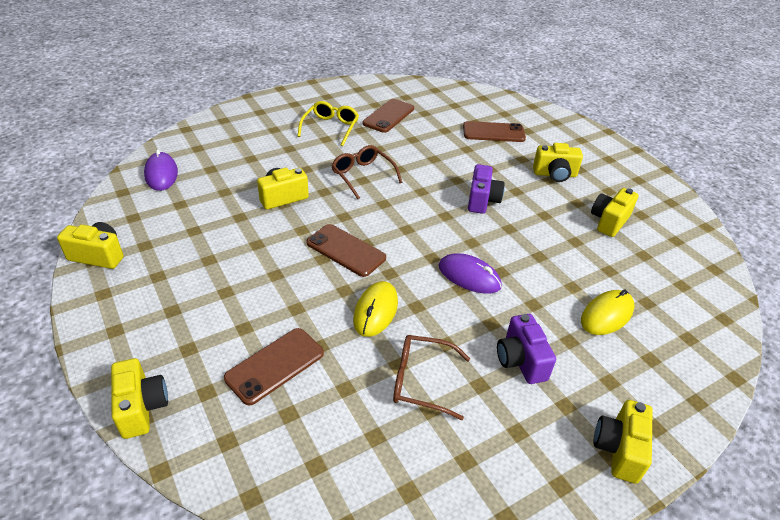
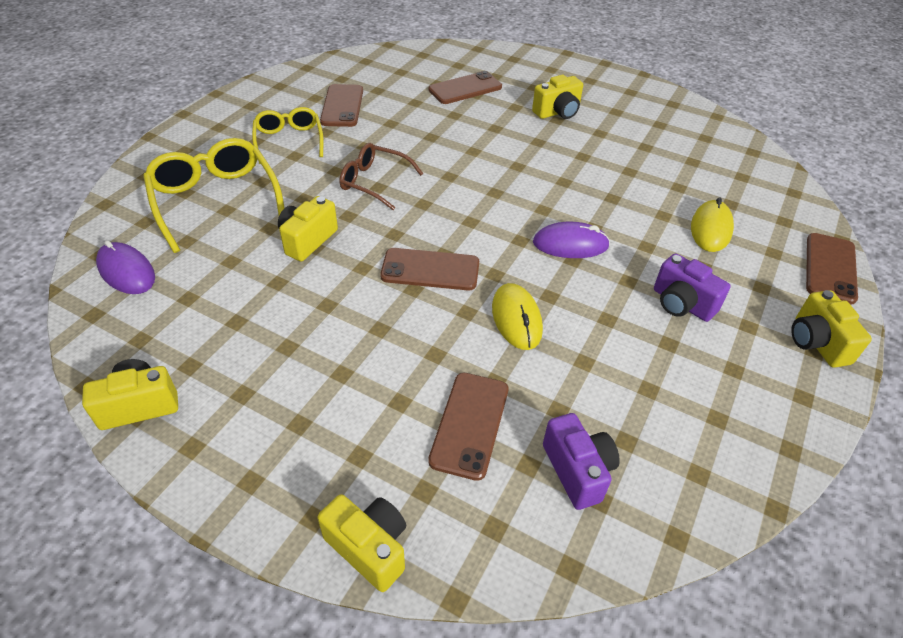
camera: 30 degrees left, 5 degrees up
brown glasses [393,335,470,420] -> none
purple camera [468,164,505,214] -> purple camera moved to [543,413,620,510]
yellow camera [591,188,638,237] -> none
none -> yellow glasses [143,138,284,253]
none -> brown phone [806,233,858,304]

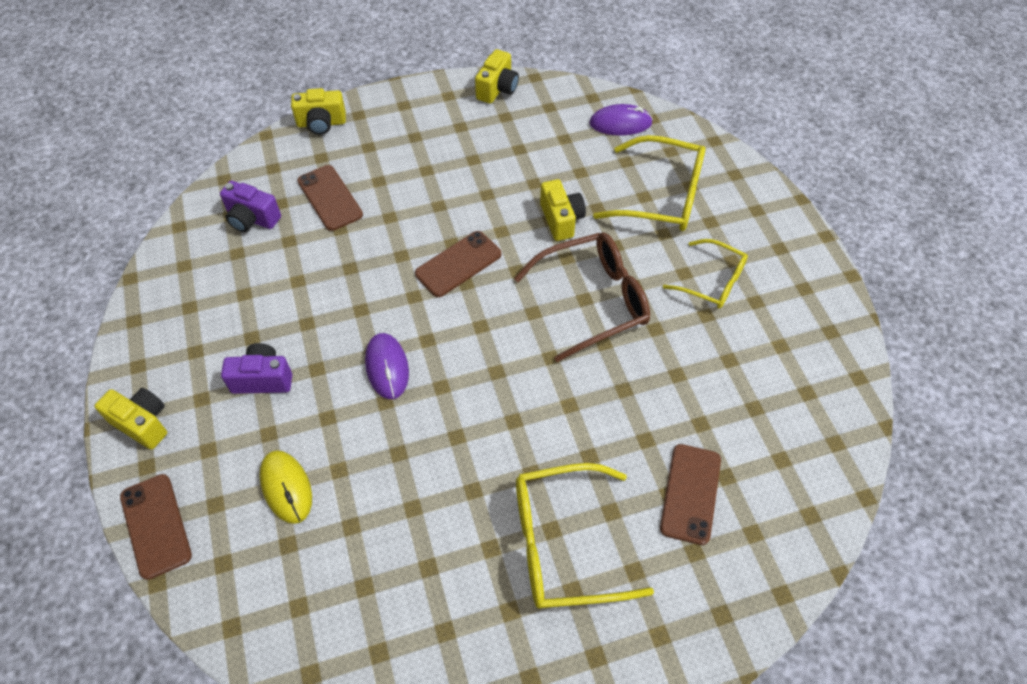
camera: 135 degrees right, 10 degrees up
brown phone [320,84,363,127] -> none
brown glasses [340,143,424,210] -> brown glasses [514,232,650,362], size x1.59
yellow mouse [492,283,543,350] -> none
yellow camera [532,75,583,119] -> yellow glasses [516,463,654,609]
purple mouse [533,222,610,258] -> purple mouse turned 60 degrees counterclockwise [365,333,409,399]

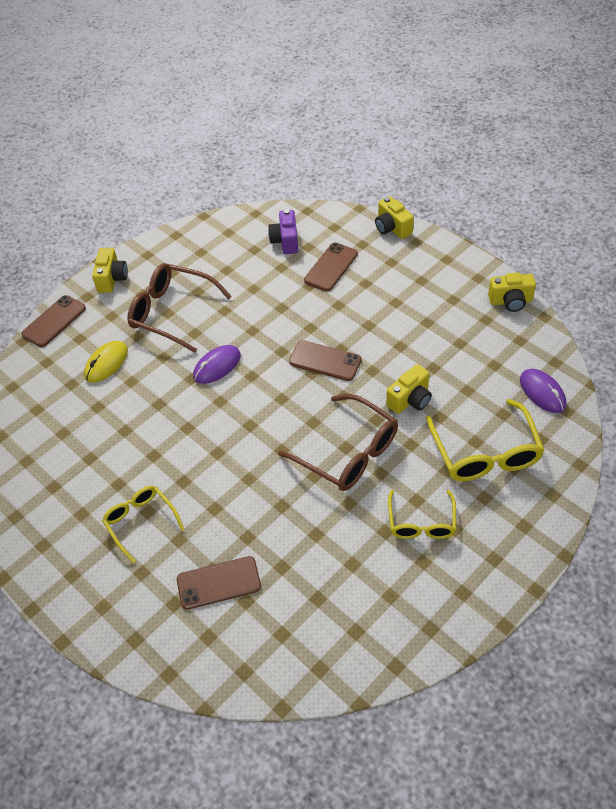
camera: 65 degrees right, 5 degrees down
purple camera [221,343,292,394] -> brown glasses [127,263,232,353]
yellow glasses [516,463,654,609] -> yellow glasses [102,486,185,563], size x0.63

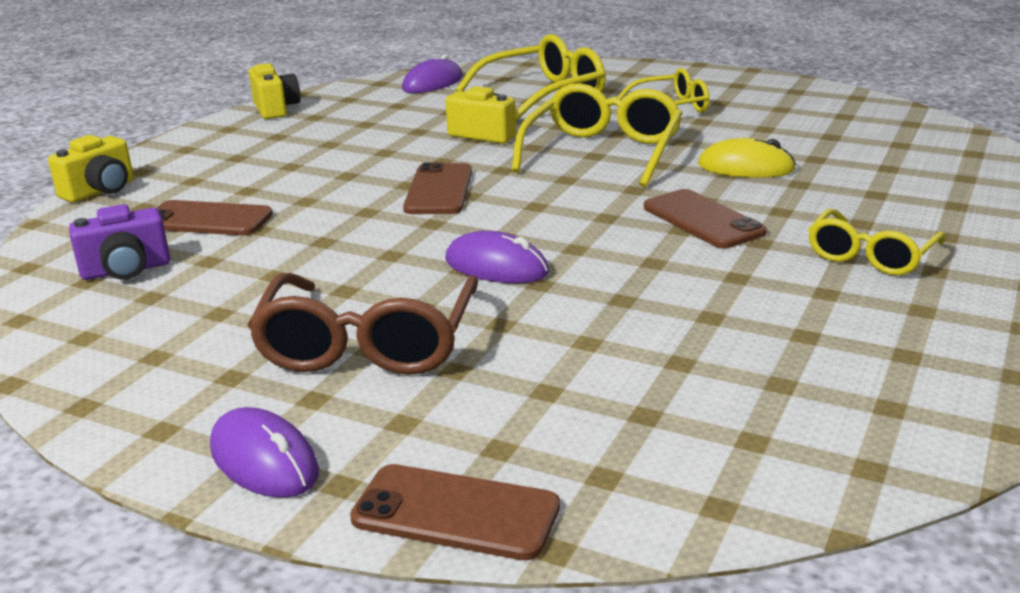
camera: 110 degrees left, 25 degrees down
yellow mouse [84,341,128,383] -> yellow mouse moved to [698,138,796,178]
yellow camera [92,248,128,293] -> purple mouse [210,407,319,498]
brown phone [177,556,261,610] -> brown phone moved to [644,189,767,248]
brown glasses [278,394,398,491] -> yellow glasses [512,83,683,187]

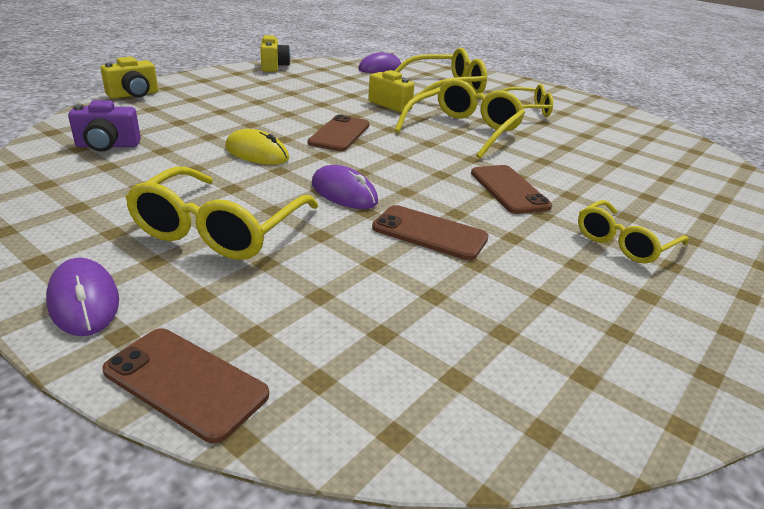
camera: 10 degrees right, 5 degrees up
brown phone [156,200,273,236] -> brown phone moved to [372,205,489,260]
brown glasses [247,273,478,375] -> yellow glasses [125,167,318,260]
yellow mouse [698,138,796,178] -> yellow mouse moved to [225,129,289,165]

